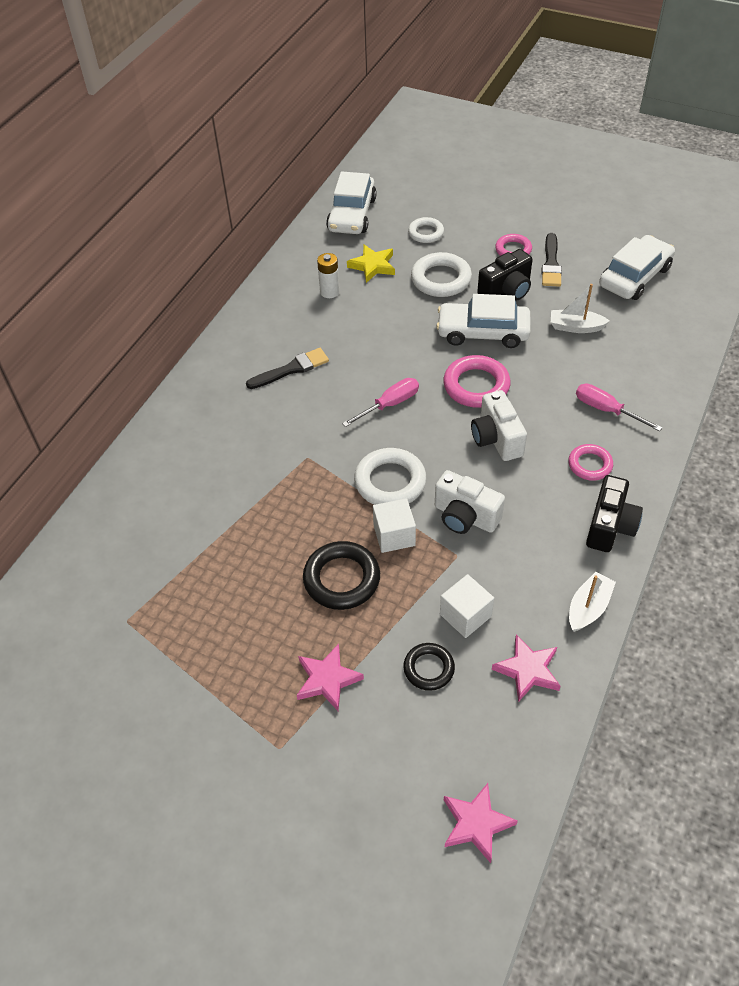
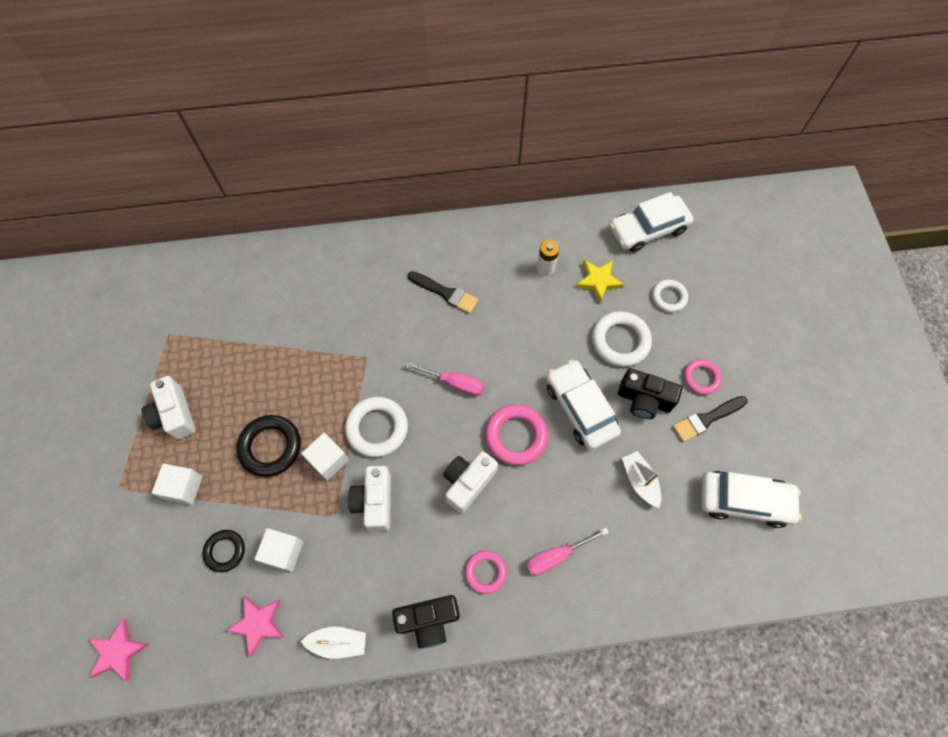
camera: 55 degrees right, 15 degrees up
pink star [297,644,364,711] -> white cube [152,463,203,505]
pink screwdriver [576,384,663,431] -> pink screwdriver turned 120 degrees counterclockwise [526,528,609,575]
none -> white camera [142,376,196,440]

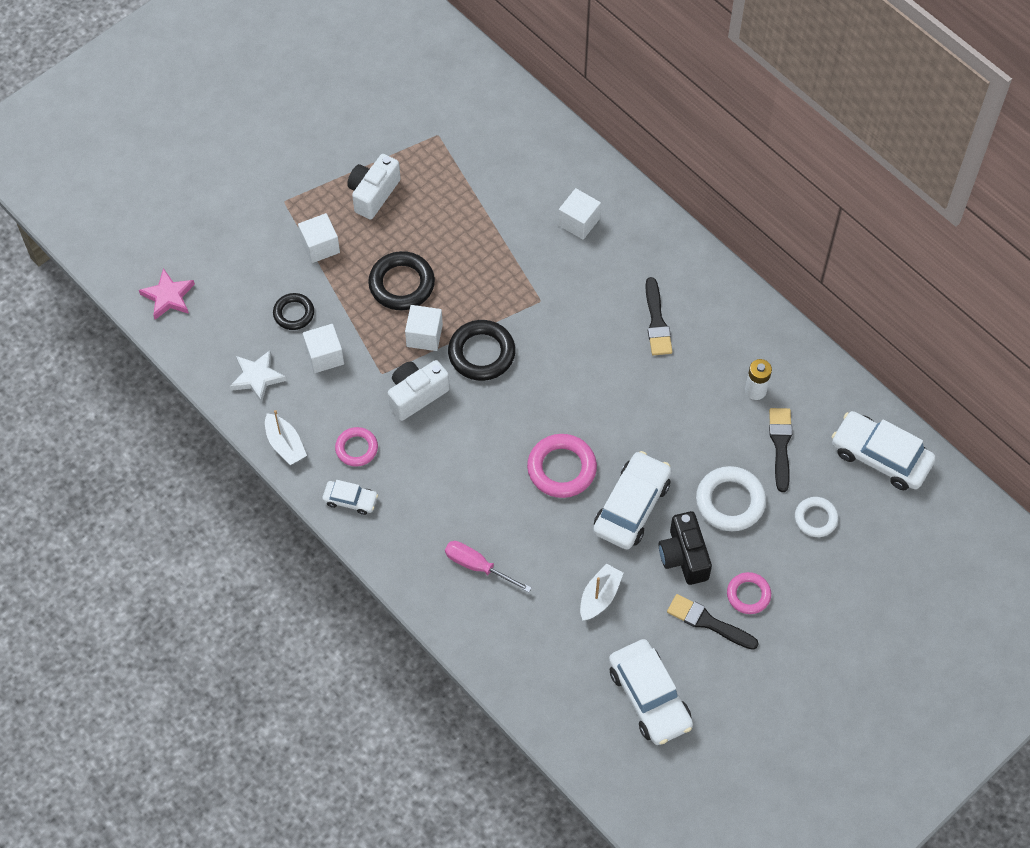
camera: 55 degrees right, 5 degrees down
pink star [225,596,284,657] -> white star [230,350,287,403]
white ring [345,397,408,457] -> black ring [448,320,515,381]
black camera [392,595,460,649] -> white car [322,480,378,515]
pink screwdriver [405,362,484,396] -> none
white camera [443,451,498,514] -> none
pink ring [465,551,507,594] -> pink ring moved to [335,427,378,467]
yellow star [575,260,624,303] -> black brush [769,408,792,492]
none -> white cube [558,188,601,240]

